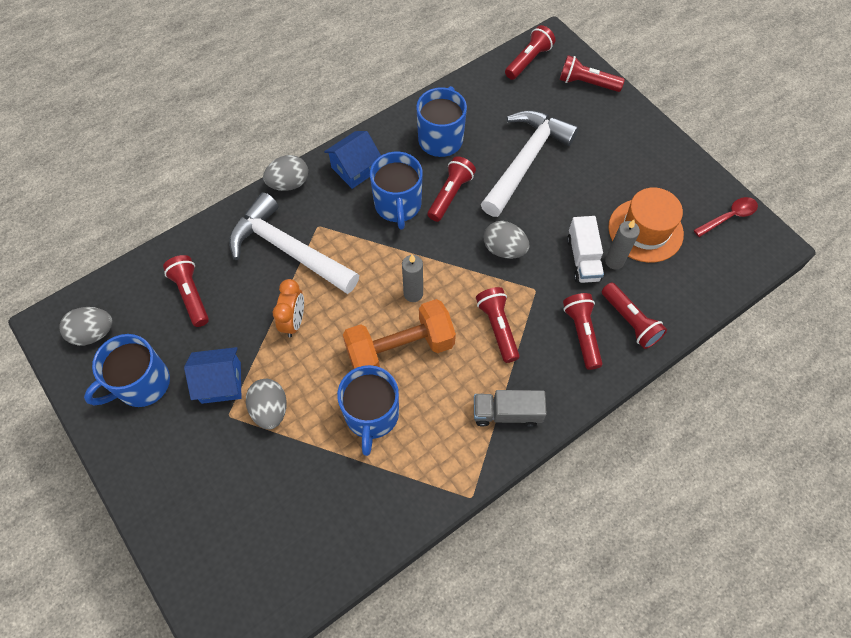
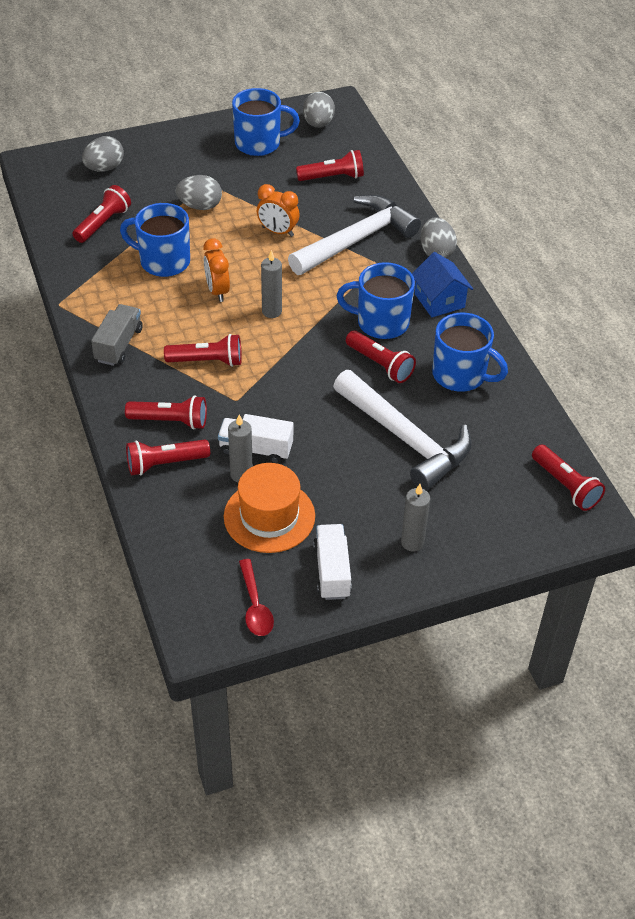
camera: 105 degrees right, 15 degrees down
blue mug [84,334,170,407] -> blue mug turned 105 degrees clockwise [232,88,300,156]
blue house [184,347,241,404] -> none
orange dumbbell [343,299,456,369] -> orange clock [203,239,230,302]
grey egg [484,221,530,259] -> grey egg moved to [82,136,124,172]
red flashlight [560,55,625,92] -> red flashlight moved to [72,185,131,243]
none -> white truck [313,524,352,600]
none -> grey candle [401,484,430,552]

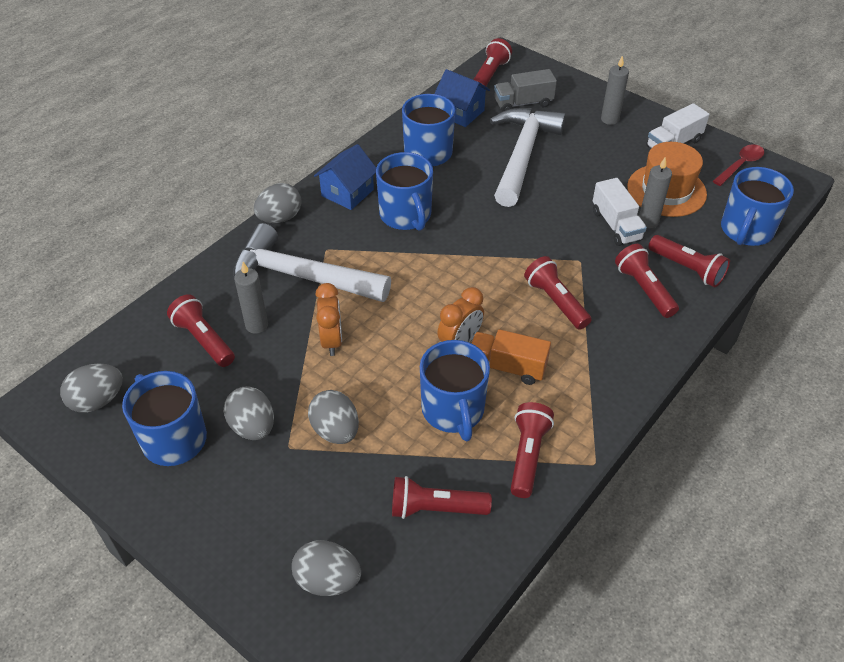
camera: 120 degrees left, 0 degrees up
grey truck [91,304,143,366] -> grey truck moved to [494,69,557,112]
grey candle [261,250,282,318] -> grey candle moved to [234,262,268,334]
red flashlight [346,330,416,383] -> red flashlight moved to [510,402,554,498]
none -> grey egg [224,386,274,440]
none -> blue house [434,69,490,127]
none -> orange truck [471,329,551,385]
none -> blue mug [721,167,794,246]

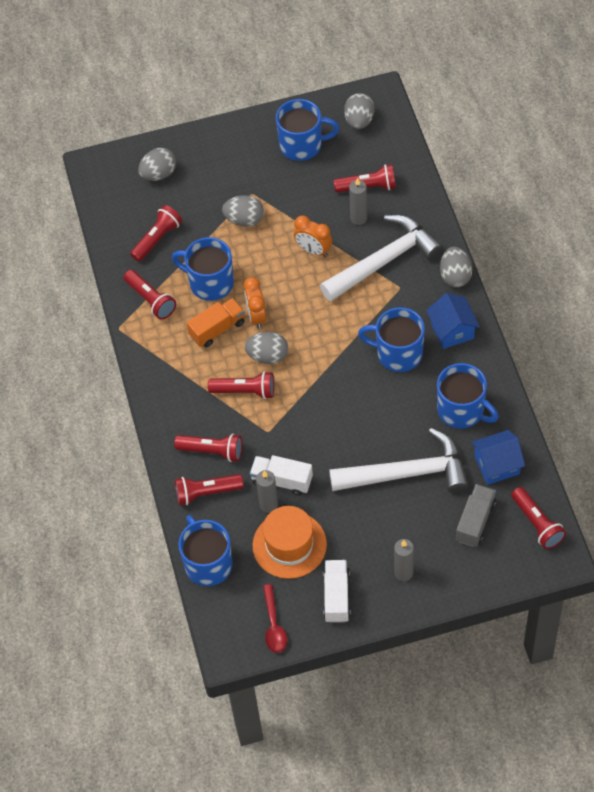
camera: 130 degrees right, 10 degrees up
grey egg [224,386,274,440] -> grey egg moved to [245,332,288,364]
white hammer [490,108,566,207] -> white hammer turned 60 degrees counterclockwise [329,428,469,493]

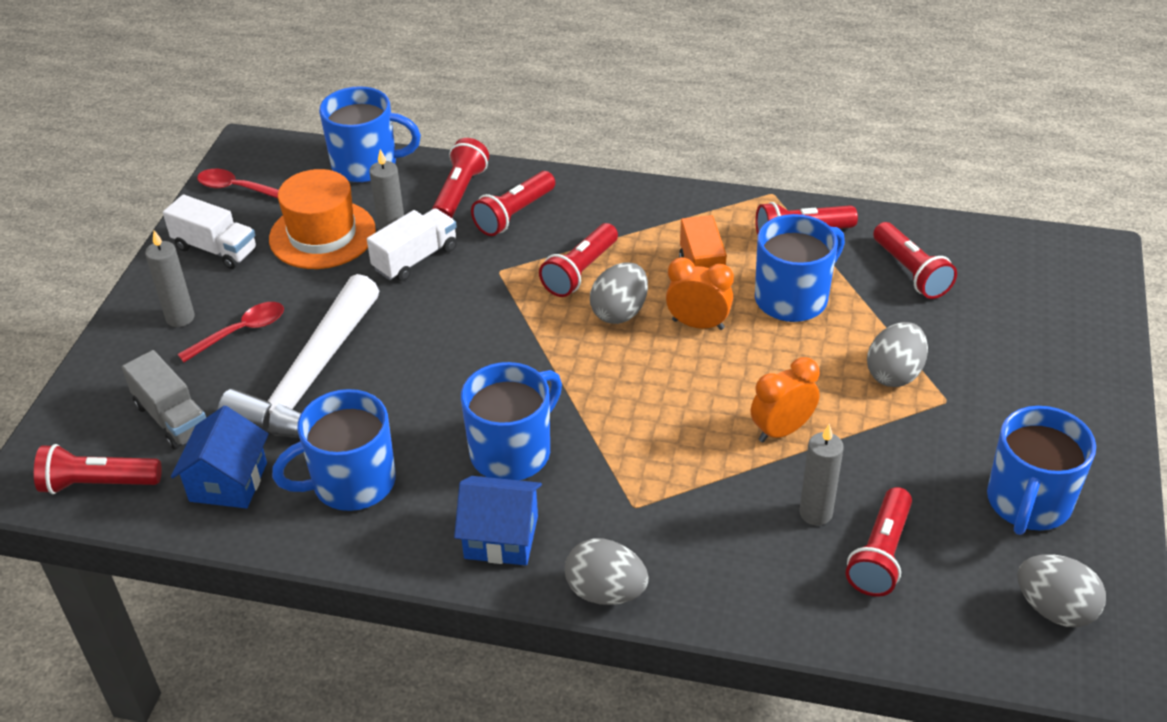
camera: 115 degrees right, 15 degrees down
grey egg [138,148,176,181] -> none
white hammer [320,215,443,301] -> none
none -> red spoon [177,302,284,362]

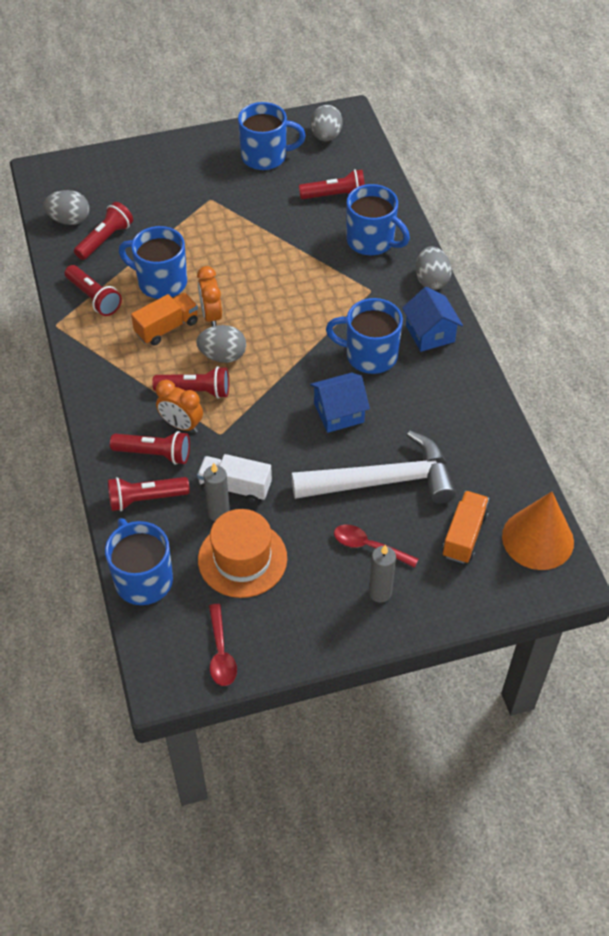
camera: 120 degrees left, 10 degrees up
red flashlight [34,444,162,494] -> orange cone [502,492,574,570]
grey truck [122,350,206,450] -> orange truck [442,491,489,564]
white truck [163,195,257,269] -> none
blue house [171,406,269,508] -> blue house moved to [310,372,370,433]
blue mug [272,389,396,511] -> blue mug moved to [347,184,410,256]
orange clock [751,357,820,442] -> orange clock moved to [156,380,203,433]
grey candle [799,424,844,526] -> none
grey egg [867,322,928,387] -> grey egg moved to [43,190,89,225]

